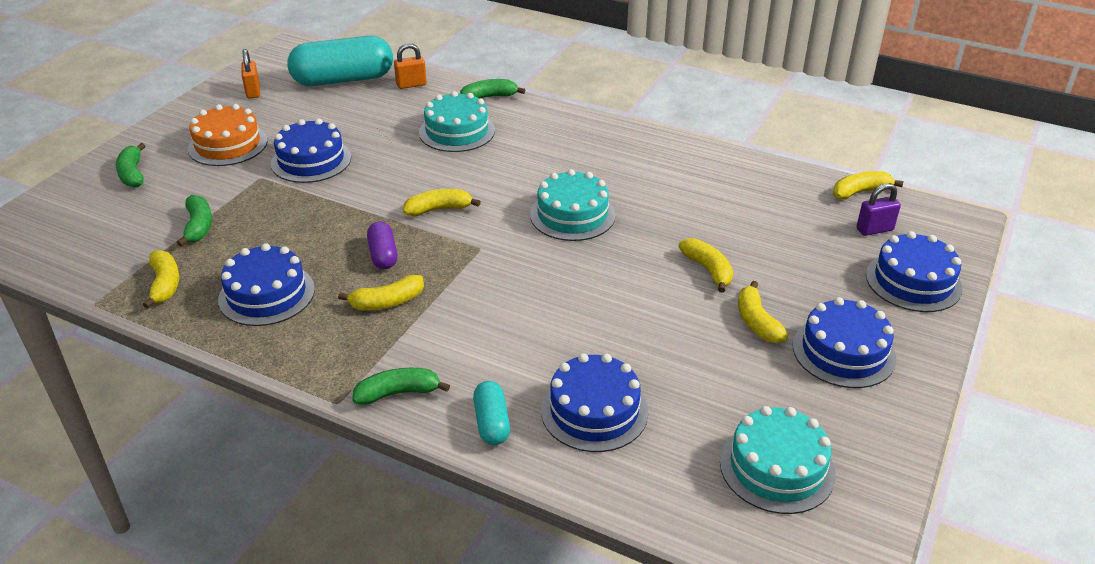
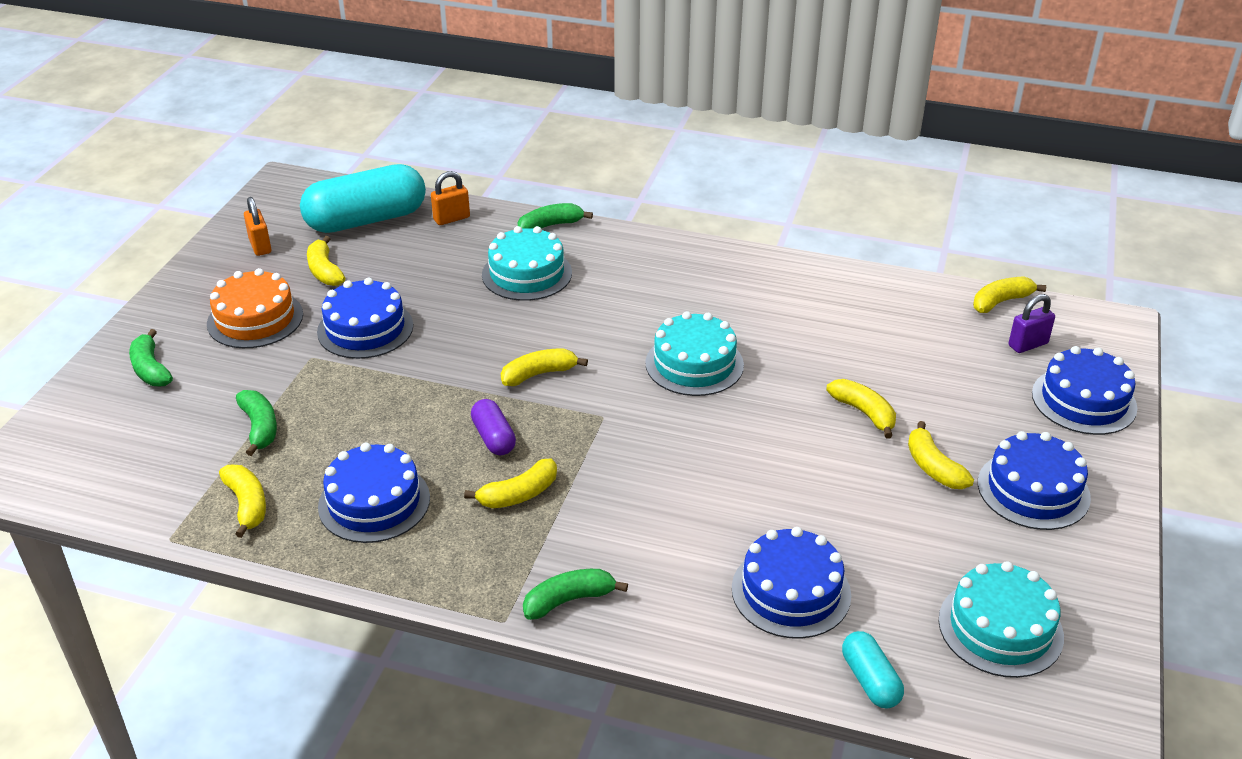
camera: 10 degrees left, 0 degrees up
turquoise capsule [473,381,510,445] -> turquoise capsule moved to [842,631,904,708]
none -> yellow banana [307,236,345,286]

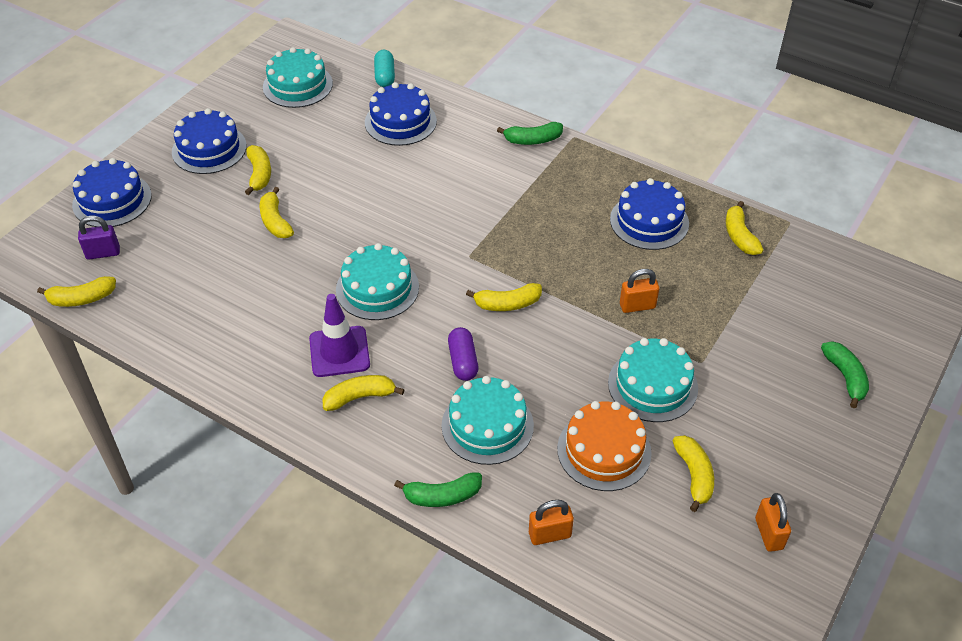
camera: 165 degrees left, 10 degrees up
orange cake [207,268,303,348] -> orange cake moved to [557,401,652,491]
green banana [236,390,277,456] -> none
turquoise capsule [300,164,426,233] -> none
blue cake [317,278,413,359] -> turquoise cake [608,338,698,422]
yellow banana [464,459,557,508] -> yellow banana moved to [323,375,405,411]
purple capsule [471,399,516,455] -> purple capsule moved to [448,327,478,381]
none -> purple traffic cone [309,294,370,377]
none -> orange padlock [620,269,659,313]

